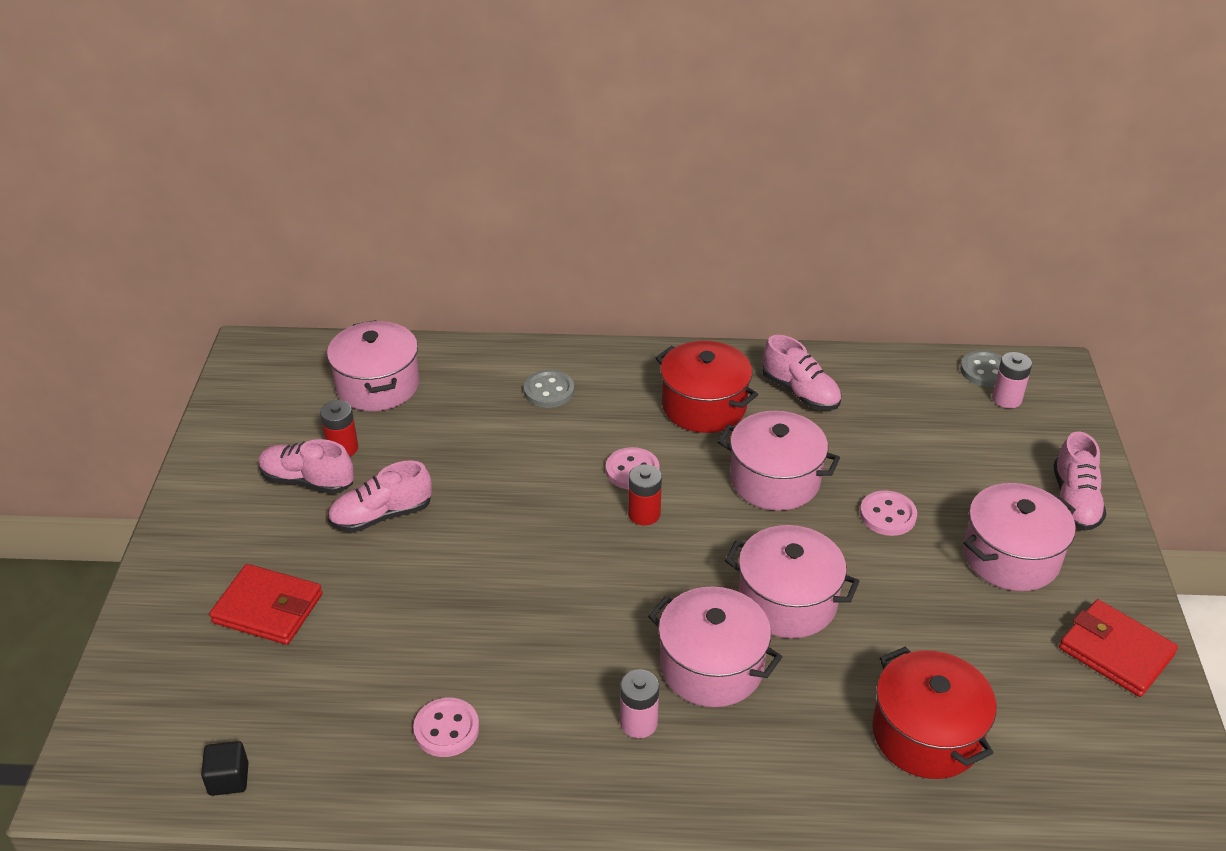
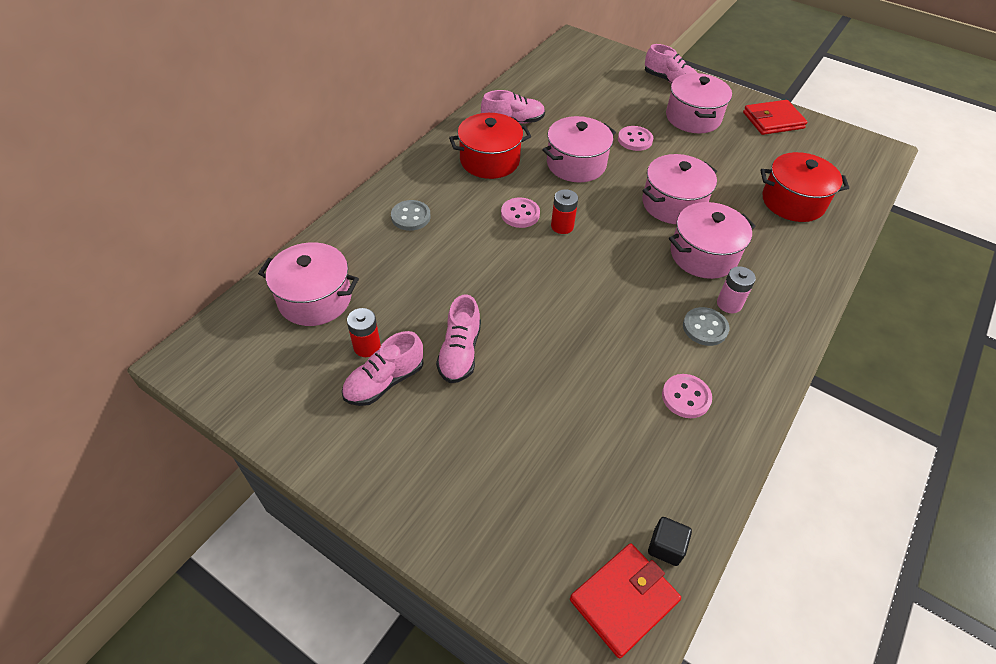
camera: 60 degrees left, 10 degrees up
red wallet [209,564,323,645] -> red wallet moved to [570,543,681,658]
grey button [960,350,1002,387] -> grey button moved to [683,307,729,346]
pink battery [992,352,1032,408] -> none

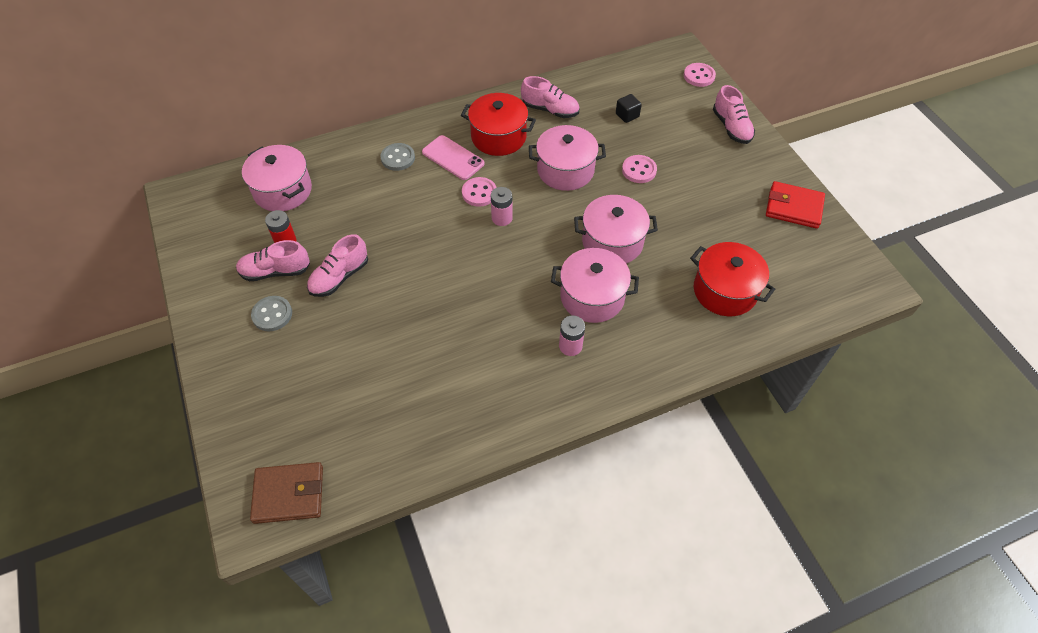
camera: 35 degrees right, 5 degrees up
red battery [551,189,578,234] -> pink battery [491,187,513,226]
red wallet [570,543,681,658] -> brown wallet [250,462,323,524]
black cube [648,517,692,566] -> black cube moved to [616,94,642,123]
pink button [662,374,712,418] -> pink button moved to [684,63,716,87]
pink pot [666,73,732,133] -> none
grey button [683,307,729,346] -> grey button moved to [251,296,292,331]
none -> pink phone [422,135,485,180]

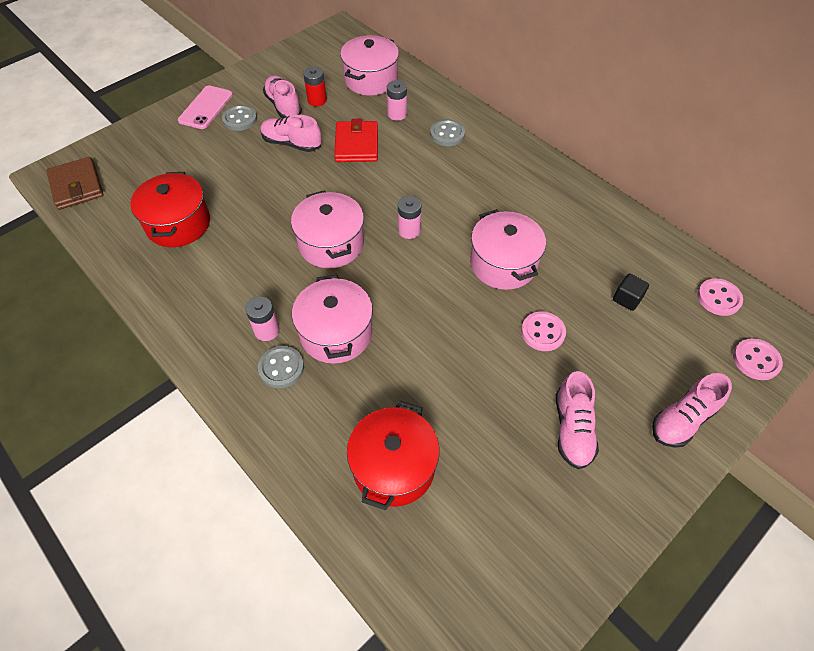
camera: 70 degrees right, 0 degrees up
pink phone [422,135,485,180] -> pink phone moved to [178,85,233,129]
red pot [461,93,536,156] -> red pot moved to [130,172,210,247]
pink button [462,177,497,207] -> pink button moved to [697,278,743,316]
pink shoe [521,76,579,118] -> pink shoe moved to [556,371,599,469]
pink pot [574,195,658,264] -> pink pot moved to [291,190,364,268]
red wallet [766,181,825,229] -> red wallet moved to [334,119,378,162]
none -> grey button [258,346,304,388]
none -> pink battery [387,80,407,121]

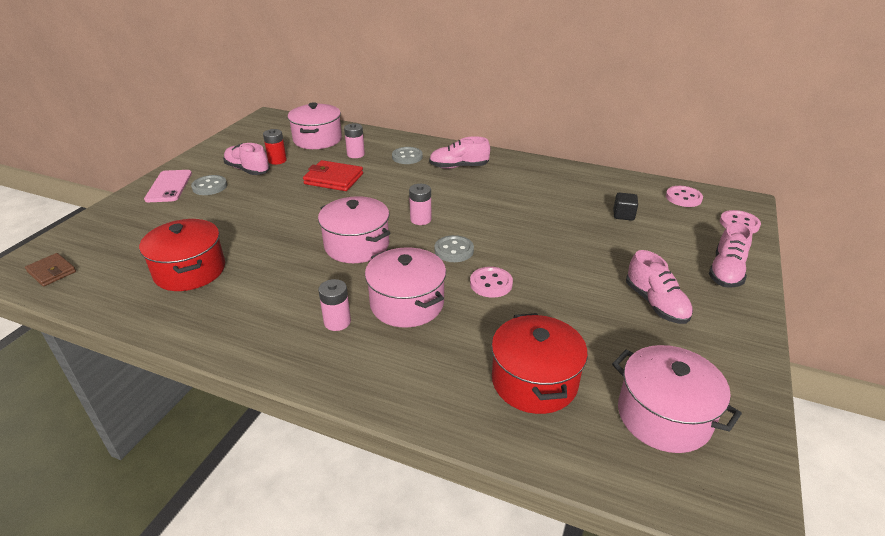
camera: 25 degrees left, 20 degrees down
brown wallet [46,157,104,210] -> brown wallet [25,253,76,287], size x0.64
grey button [258,346,304,388] -> grey button moved to [434,235,474,262]
pink shoe [260,115,322,152] -> pink shoe moved to [429,136,490,169]
red wallet [334,119,378,162] -> red wallet turned 45 degrees counterclockwise [303,160,363,191]
pink pot [470,209,546,290] -> pink pot moved to [612,345,742,453]
pink button [521,311,566,351] -> pink button moved to [470,267,513,298]

